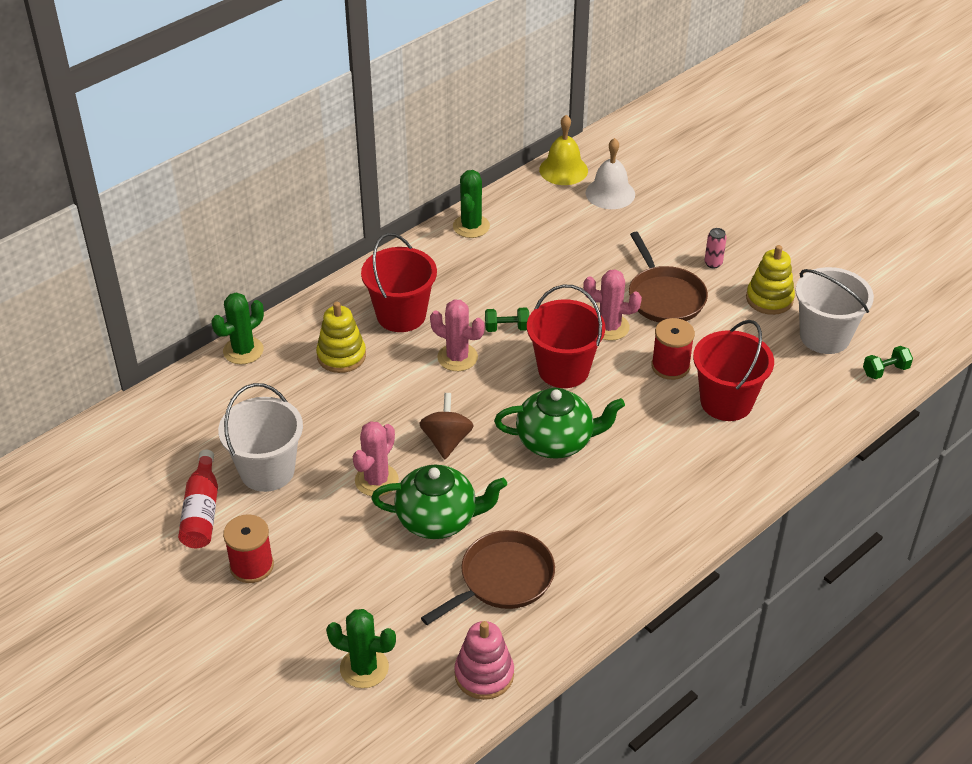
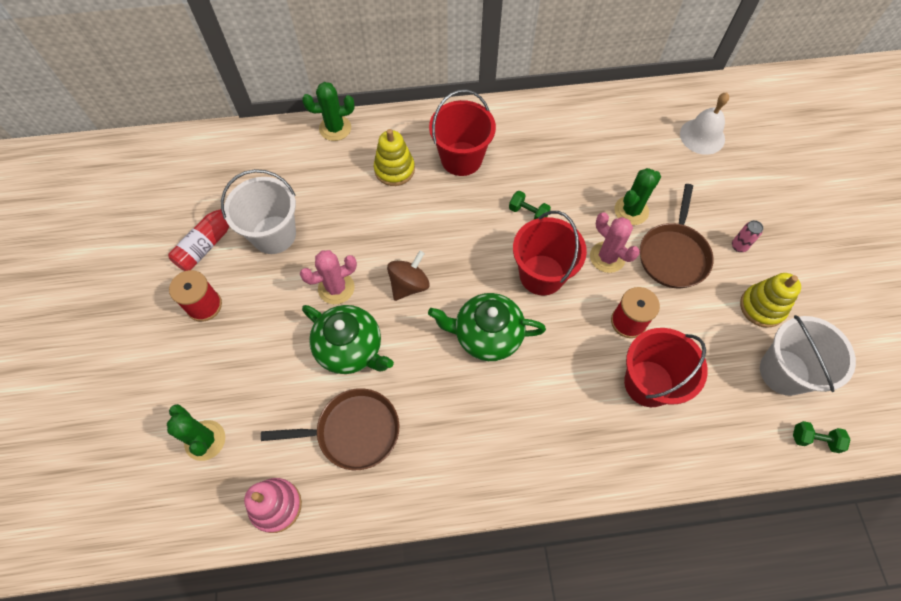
camera: 35 degrees right, 20 degrees up
pink cactus [430,299,485,371] -> none
green cactus [453,170,490,238] -> green cactus moved to [614,168,661,225]
green teapot [494,388,625,459] -> green teapot turned 150 degrees clockwise [428,293,546,361]
yellow bell [539,115,588,185] -> none

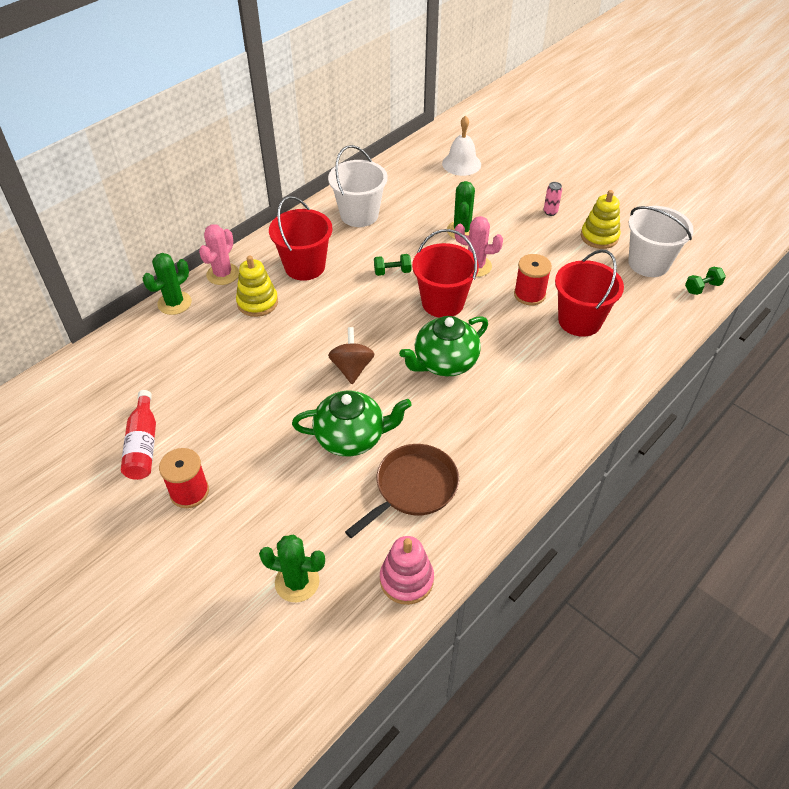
camera: 40 degrees left, 15 degrees down
white bucket [221,169,296,254] -> white bucket moved to [328,145,388,227]
pink cactus [300,250,357,304] -> pink cactus moved to [199,224,239,285]
brown pan [640,184,714,288] -> none

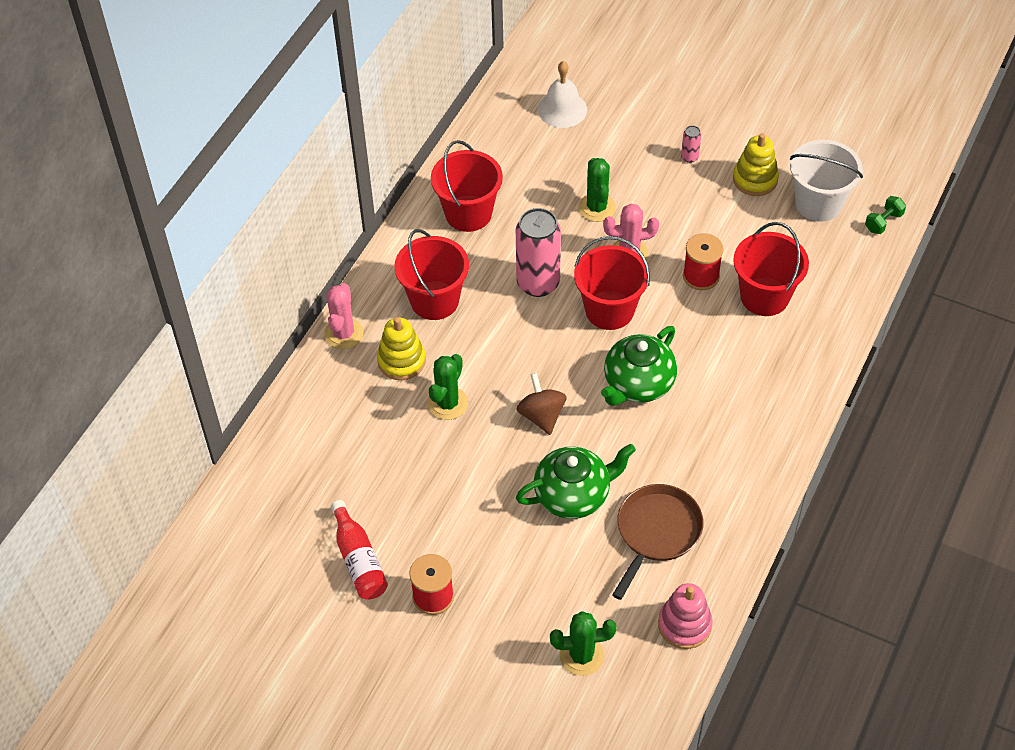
camera: 15 degrees left, 5 degrees up
green cactus [143,253,192,315] -> green cactus moved to [428,354,468,420]
white bucket [328,145,388,227] -> red bucket [431,140,503,232]
green dumbbell [374,254,411,276] -> pink can [516,208,561,297]

